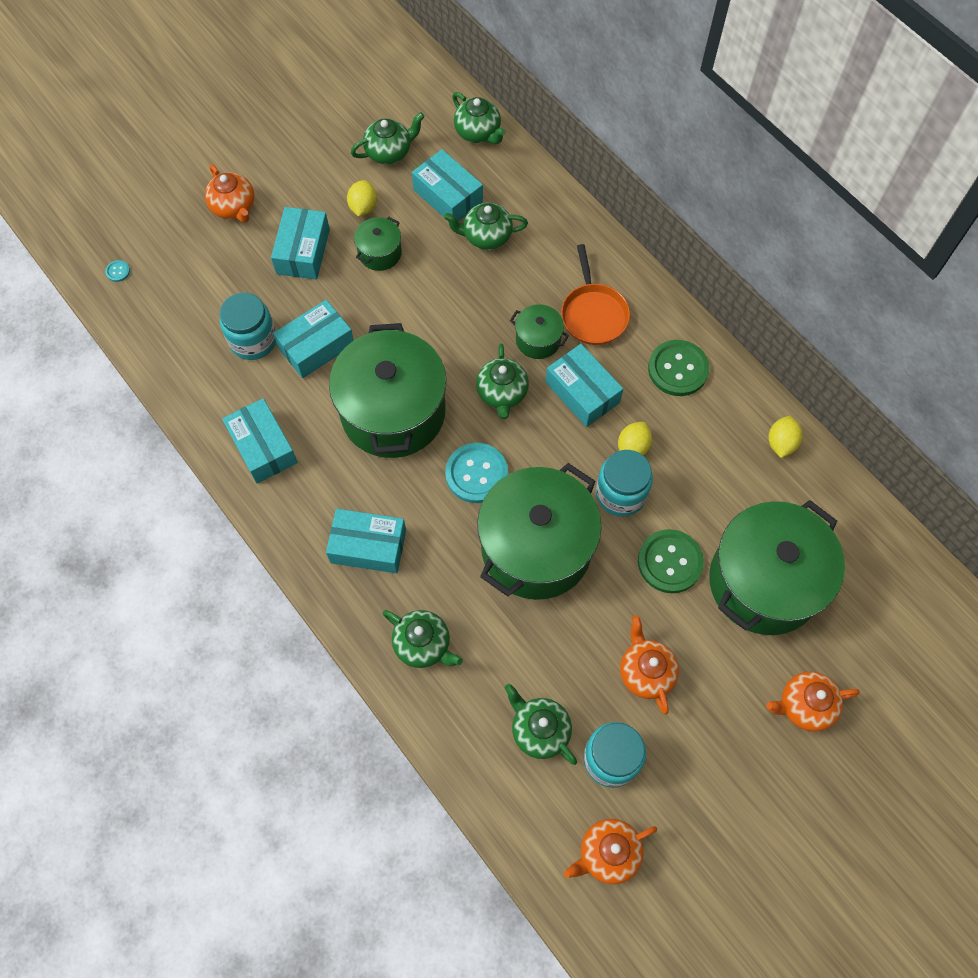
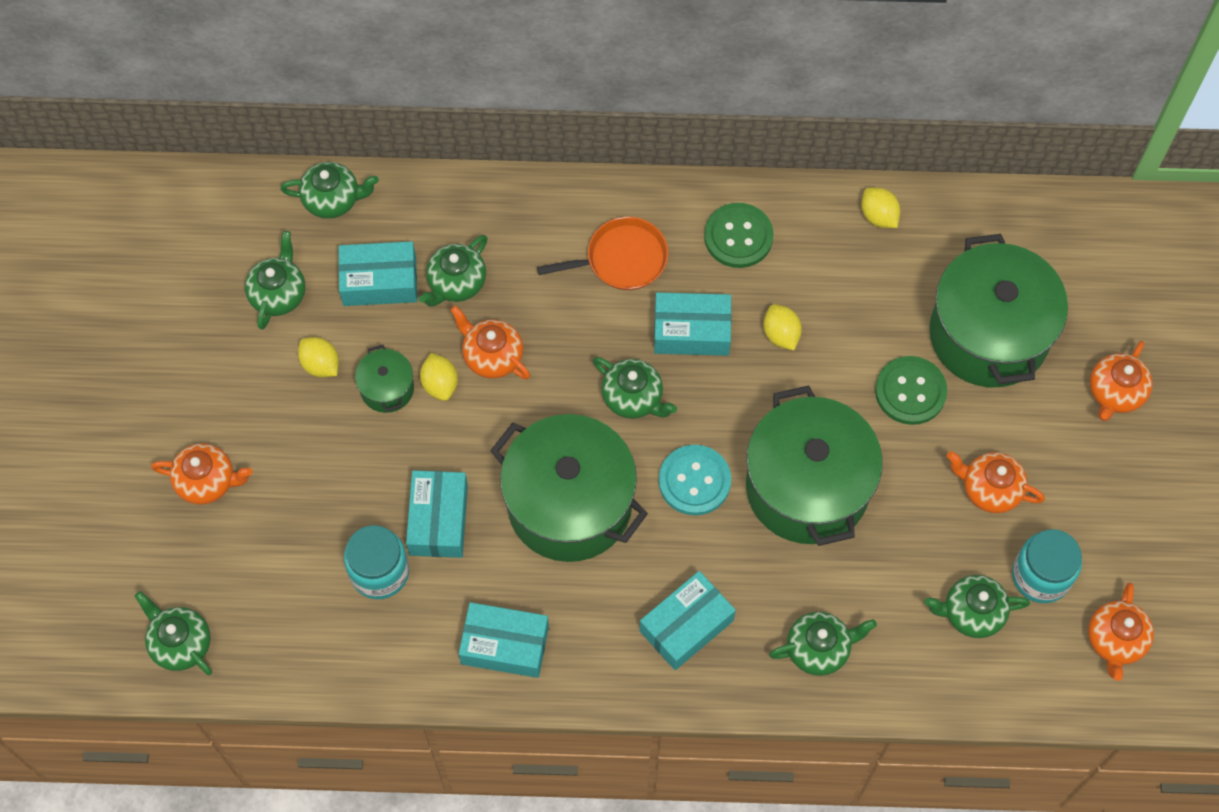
camera: 50 degrees left, 0 degrees up
turquoise button [105,260,130,282] -> green teapot [135,591,212,675]
turquoise box [271,207,330,280] -> none
green pot [510,304,569,359] -> none
orange pan [561,244,630,345] -> orange pan turned 45 degrees counterclockwise [537,217,668,290]
turquoise jar [596,450,653,517] -> none
none -> yellow lemon [420,353,458,401]
none -> orange teapot [450,305,530,379]

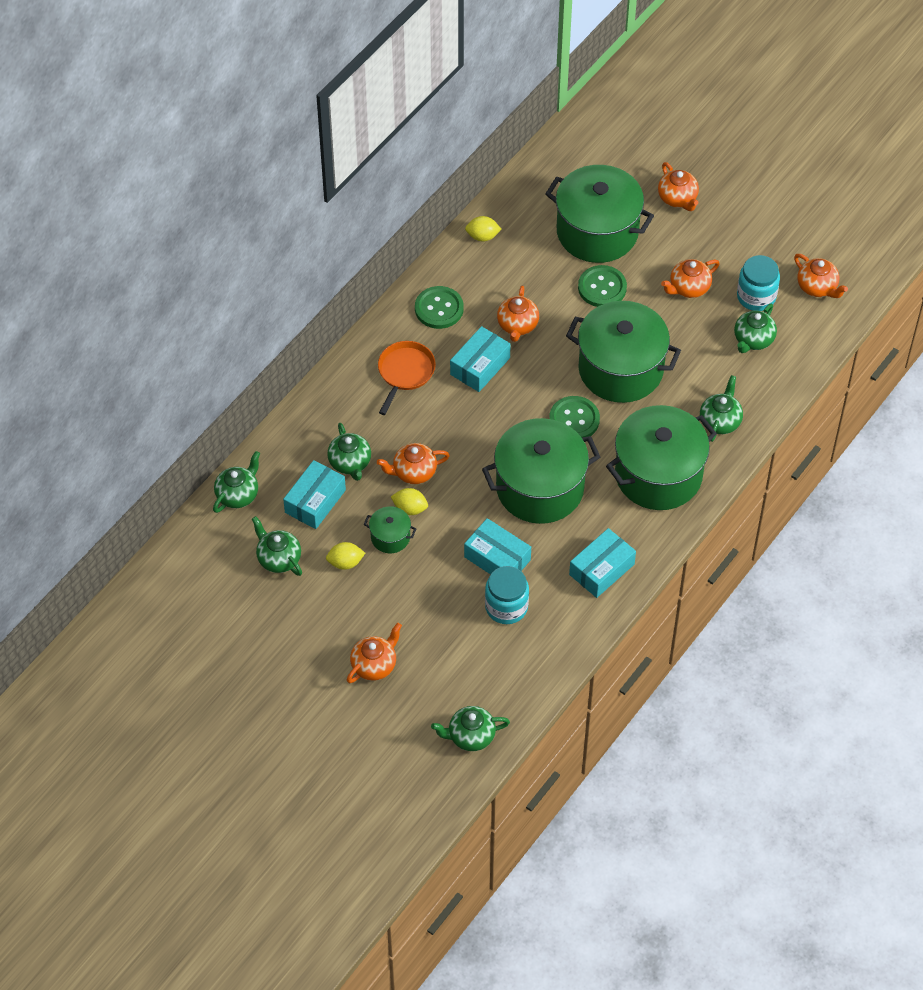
camera: 55 degrees left, 10 degrees down
green teapot [593,357,677,419] -> none
turquoise box [640,571,736,670] -> green pot [606,405,717,510]
turquoise button [659,445,731,515] -> green button [549,396,600,437]
yellow lemon [764,304,802,350] -> orange teapot [497,286,539,342]

